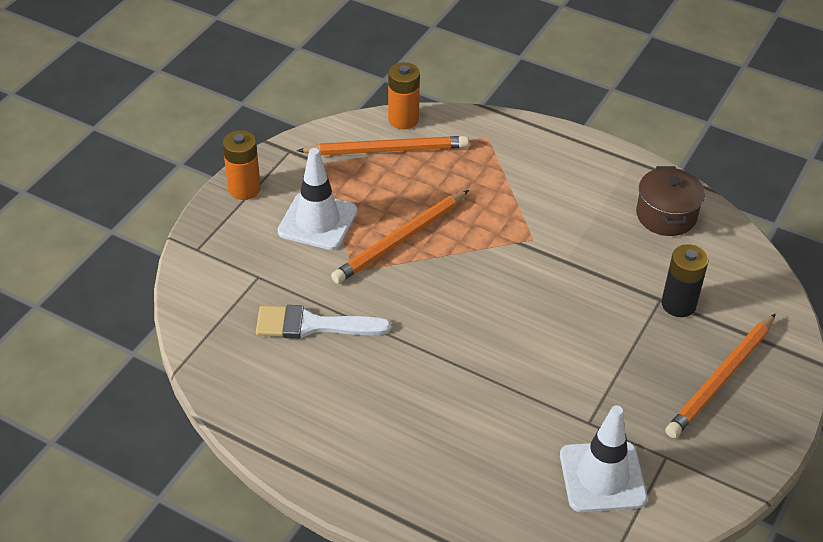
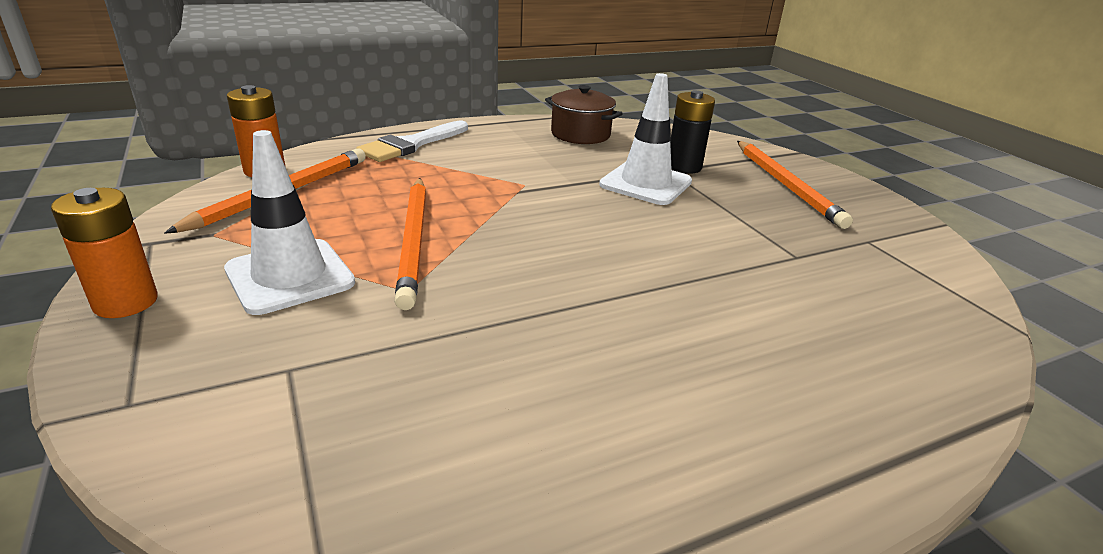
camera: 55 degrees left, 15 degrees down
white brush [256,305,391,339] -> white brush moved to [356,120,468,162]
white traffic cone [560,405,647,512] -> white traffic cone moved to [599,73,692,205]

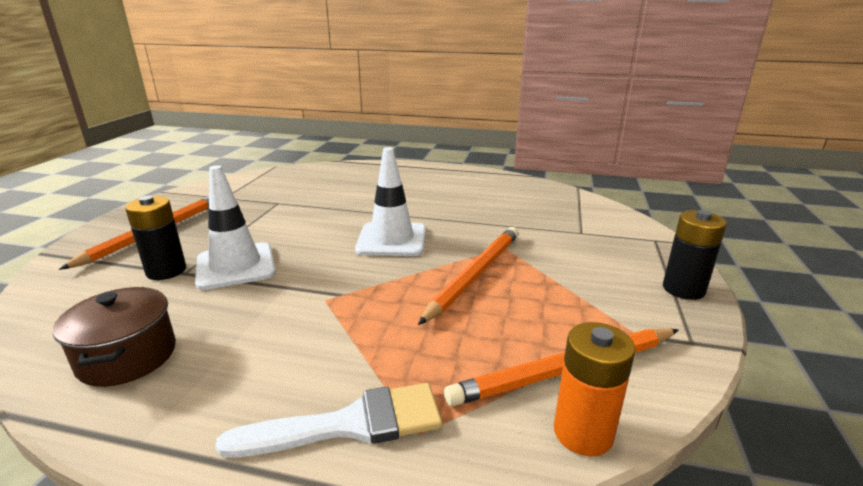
camera: 140 degrees left, 5 degrees down
orange battery [51,188,158,318] -> black battery [663,210,727,300]
white traffic cone [224,130,355,315] -> white traffic cone moved to [355,147,426,256]

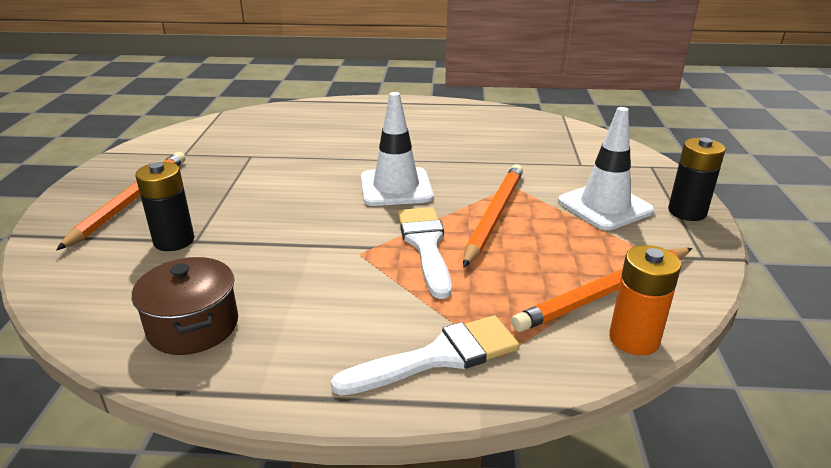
camera: 10 degrees left, 5 degrees up
white traffic cone [195,165,276,290] -> white traffic cone moved to [558,107,654,230]
none -> white brush [398,207,452,299]

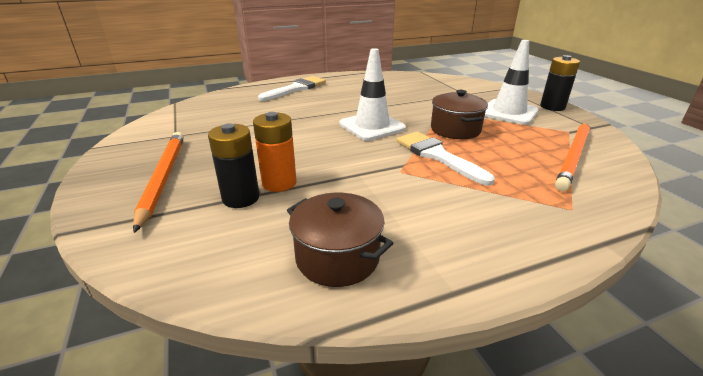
camera: 25 degrees left, 0 degrees up
white brush [331,315,519,395] -> white brush moved to [258,76,326,101]
orange pencil [463,164,523,267] -> brown pot [431,90,488,139]
orange battery [609,245,681,355] -> orange battery moved to [253,112,297,192]

